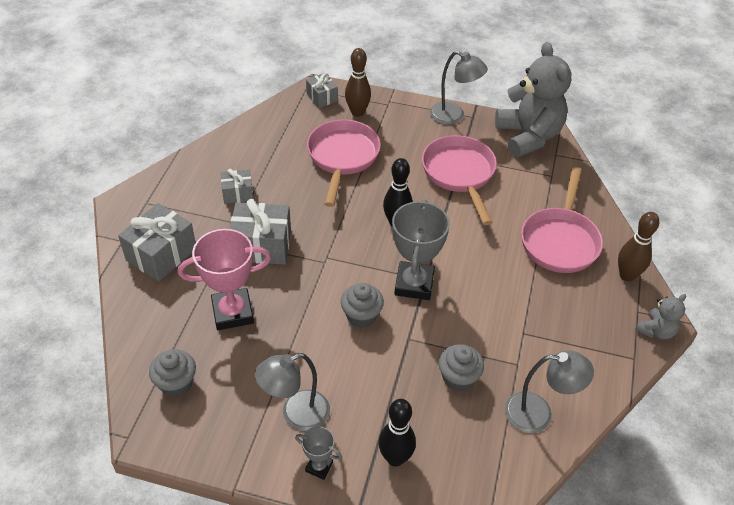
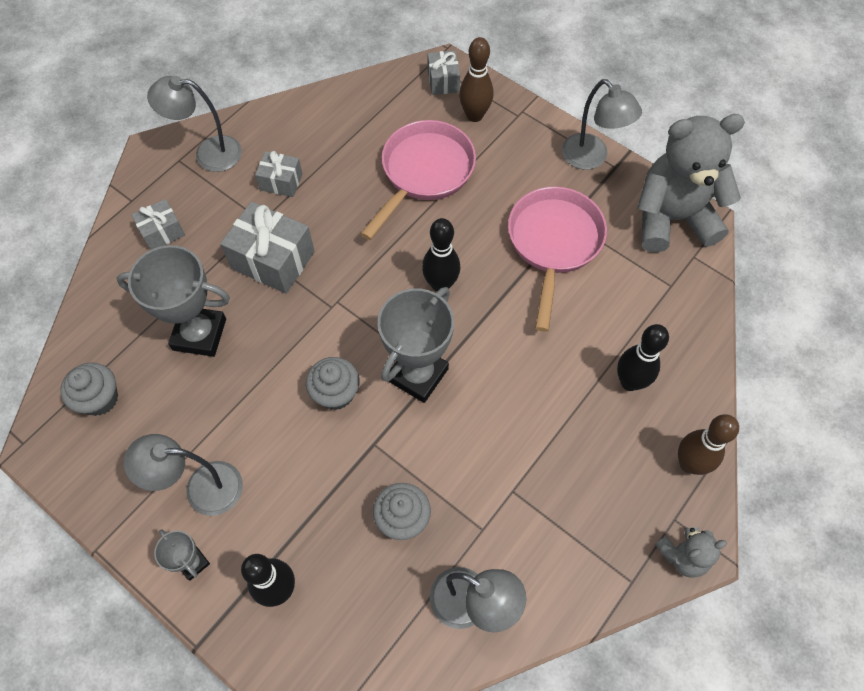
camera: 25 degrees right, 15 degrees up
grey gift [118,203,196,281] -> grey gift [131,199,185,250], size x0.57
pink trophy [178,229,271,330] -> grey trophy [116,245,230,357]
grey teddy bear [495,42,571,157] -> grey teddy bear turned 105 degrees counterclockwise [637,114,745,253]
pink pan [521,167,603,273] -> black bowling pin [617,324,669,391]
none -> grey lamp [147,76,242,172]

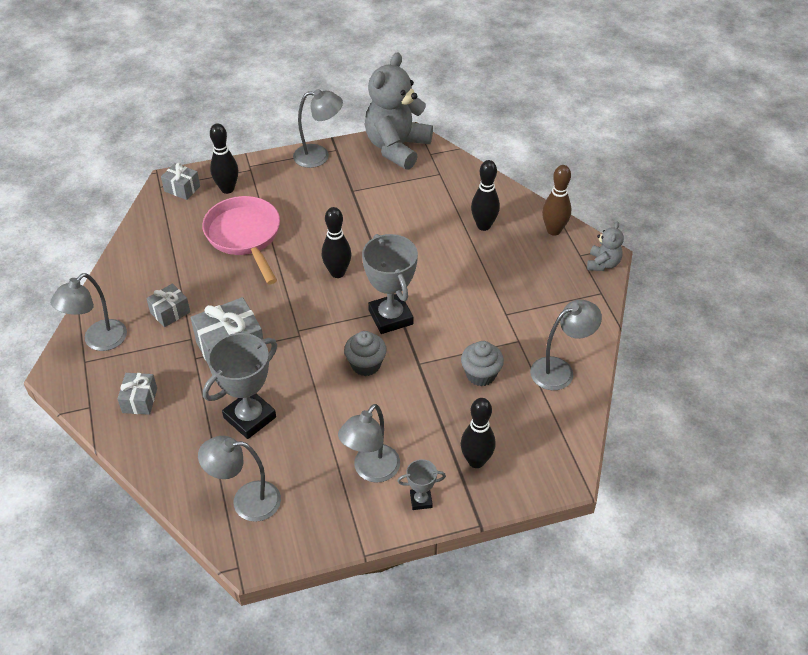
camera: 55 degrees left, 15 degrees down
grey cupcake [60,362,118,416] -> grey lamp [198,436,281,522]
brown bowling pin [459,37,493,122] -> black bowling pin [210,123,238,194]
pink pan [508,186,607,332] -> none

